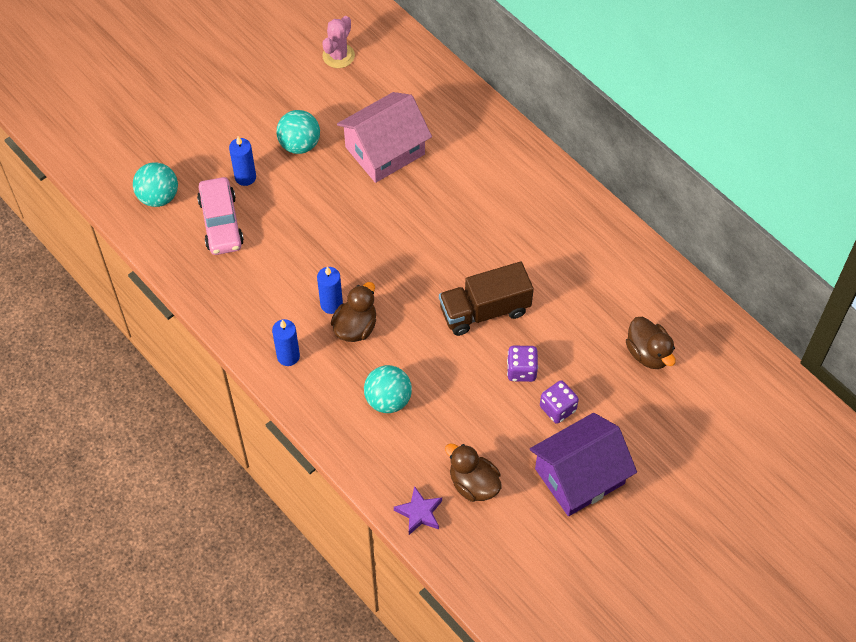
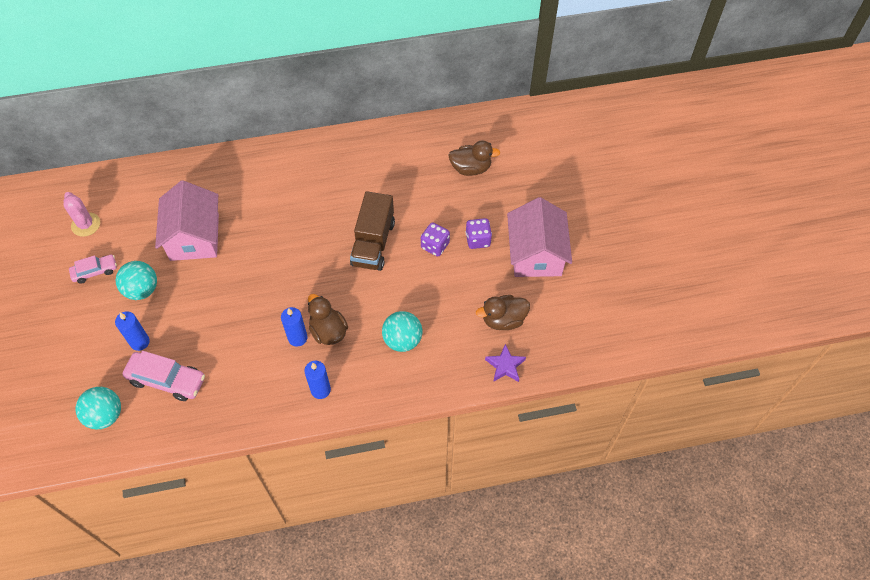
camera: 60 degrees left, 0 degrees up
purple house [530,413,637,516] -> pink house [507,197,572,277]
none -> pink car [69,255,117,284]

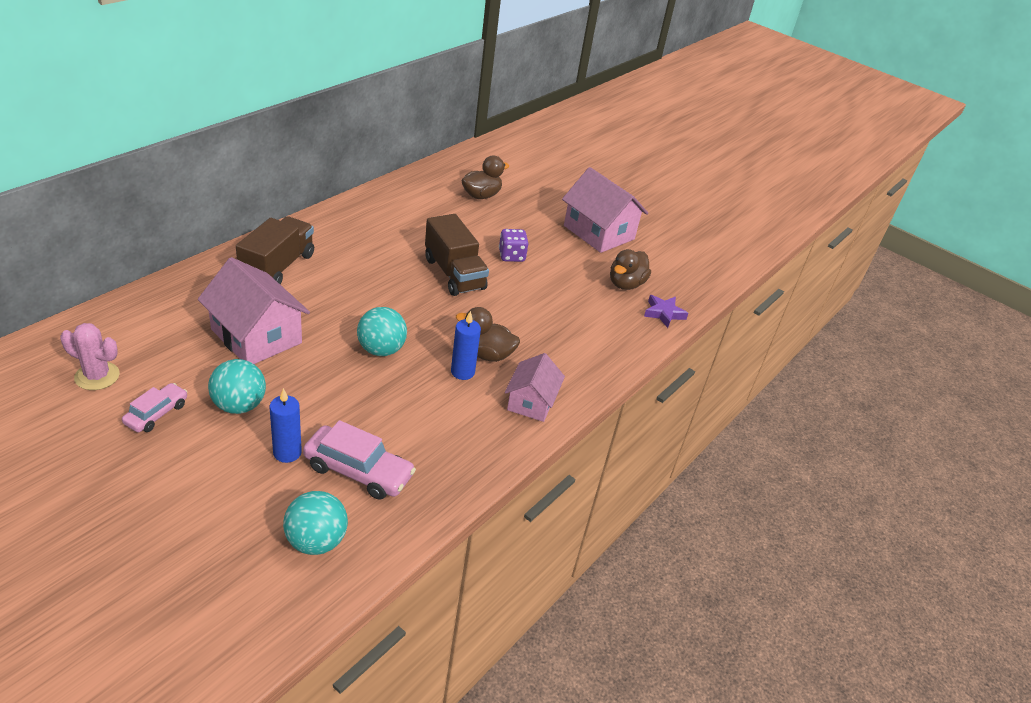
camera: 45 degrees left, 20 degrees down
pink car [122,351,205,401] -> pink car turned 45 degrees clockwise [303,420,416,500]
blue candle [304,361,331,399] -> pink house [505,353,565,422]
turquoise ball [382,311,422,352] -> turquoise ball moved to [357,307,407,356]
purple dice [466,218,492,249] -> none
none -> brown truck [236,216,314,284]

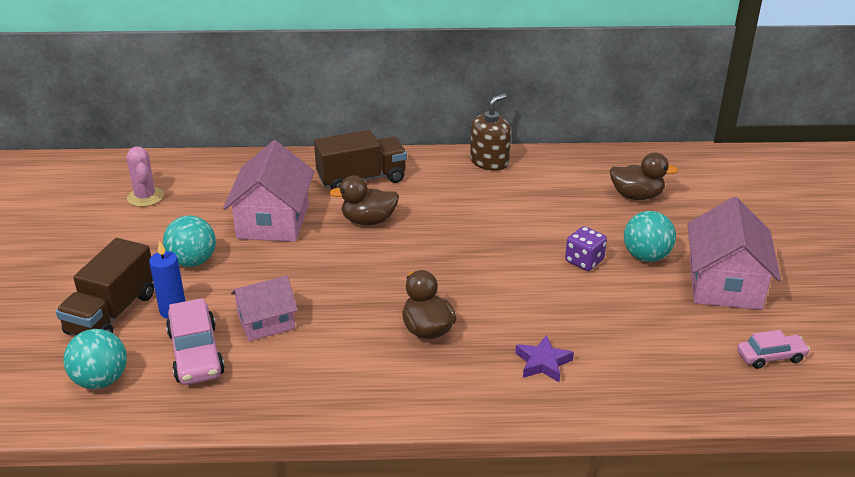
camera: 55 degrees right, 5 degrees down
pink car [122,383,187,432] -> pink car moved to [737,330,810,369]
turquoise ball [357,307,407,356] -> turquoise ball moved to [624,211,676,262]
brown truck [425,214,489,296] -> brown truck moved to [56,238,154,336]
blue candle [451,311,481,380] -> none
pink house [505,353,565,422] -> pink house moved to [231,276,298,341]
brown duck [610,249,651,290] -> brown duck moved to [330,176,399,225]
purple star [644,295,688,328] -> purple star moved to [515,335,574,382]
none -> brown soap dispenser [470,94,511,171]

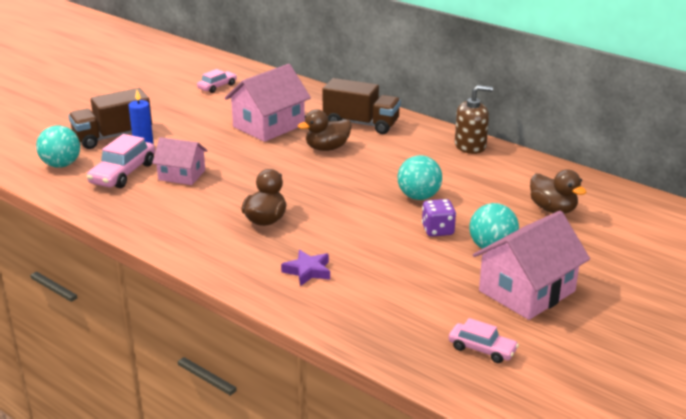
camera: 40 degrees right, 5 degrees down
pink cactus [126,146,164,207] -> pink car [197,69,237,93]
turquoise ball [163,216,216,267] -> turquoise ball moved to [398,155,442,200]
brown duck [330,176,399,225] -> brown duck turned 60 degrees counterclockwise [298,109,352,151]

